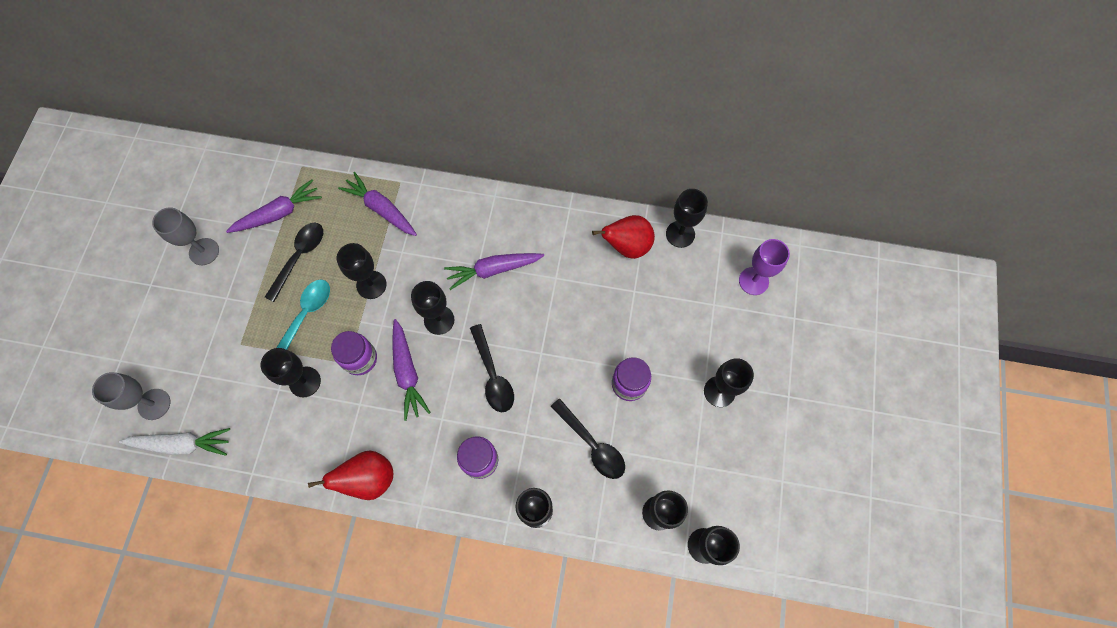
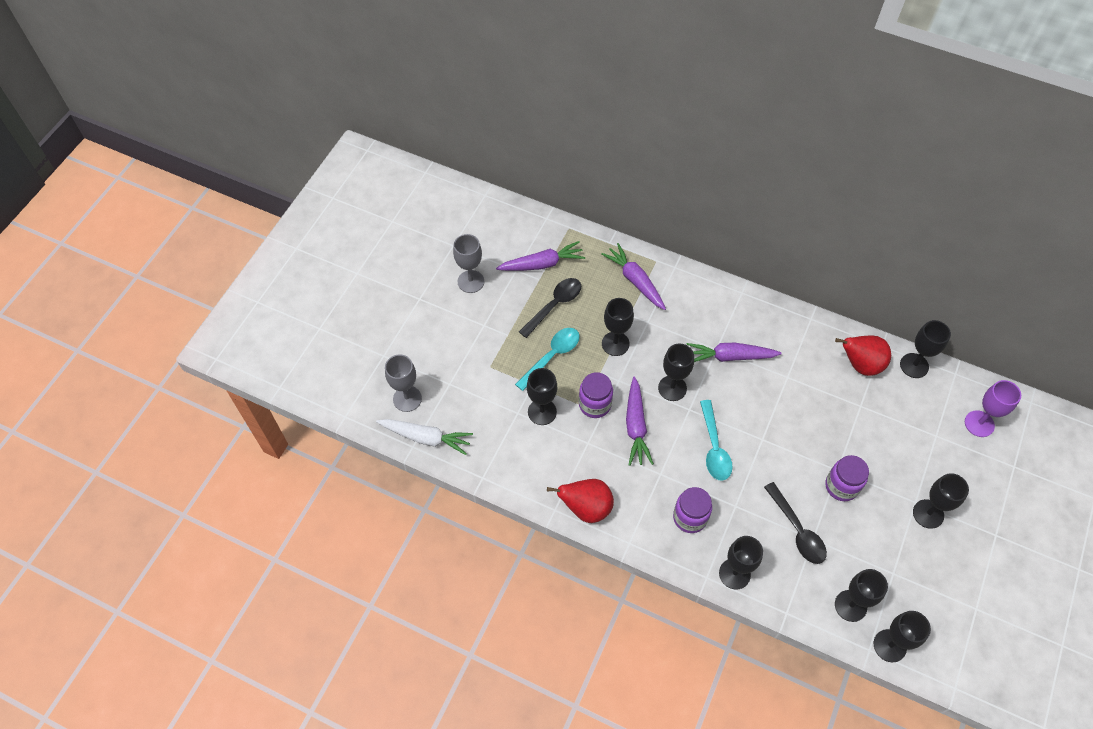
camera: 15 degrees right, 10 degrees down
black spoon [470,324,514,412] -> turquoise spoon [700,400,733,481]

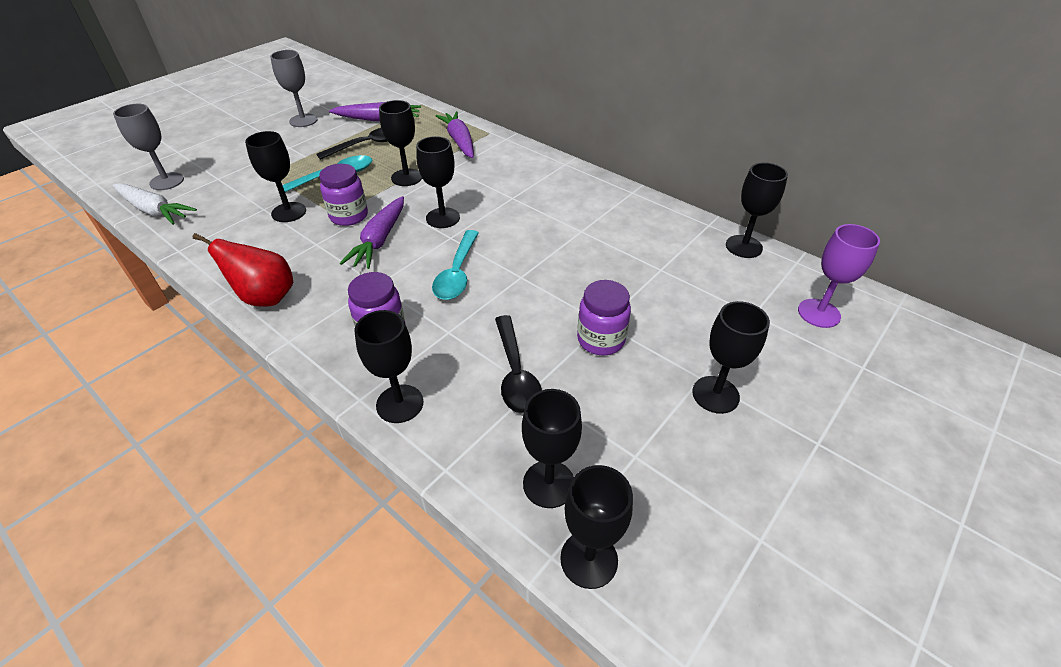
camera: 15 degrees right, 15 degrees down
purple carrot [686,343,782,362] -> none
red pear [835,335,891,376] -> none

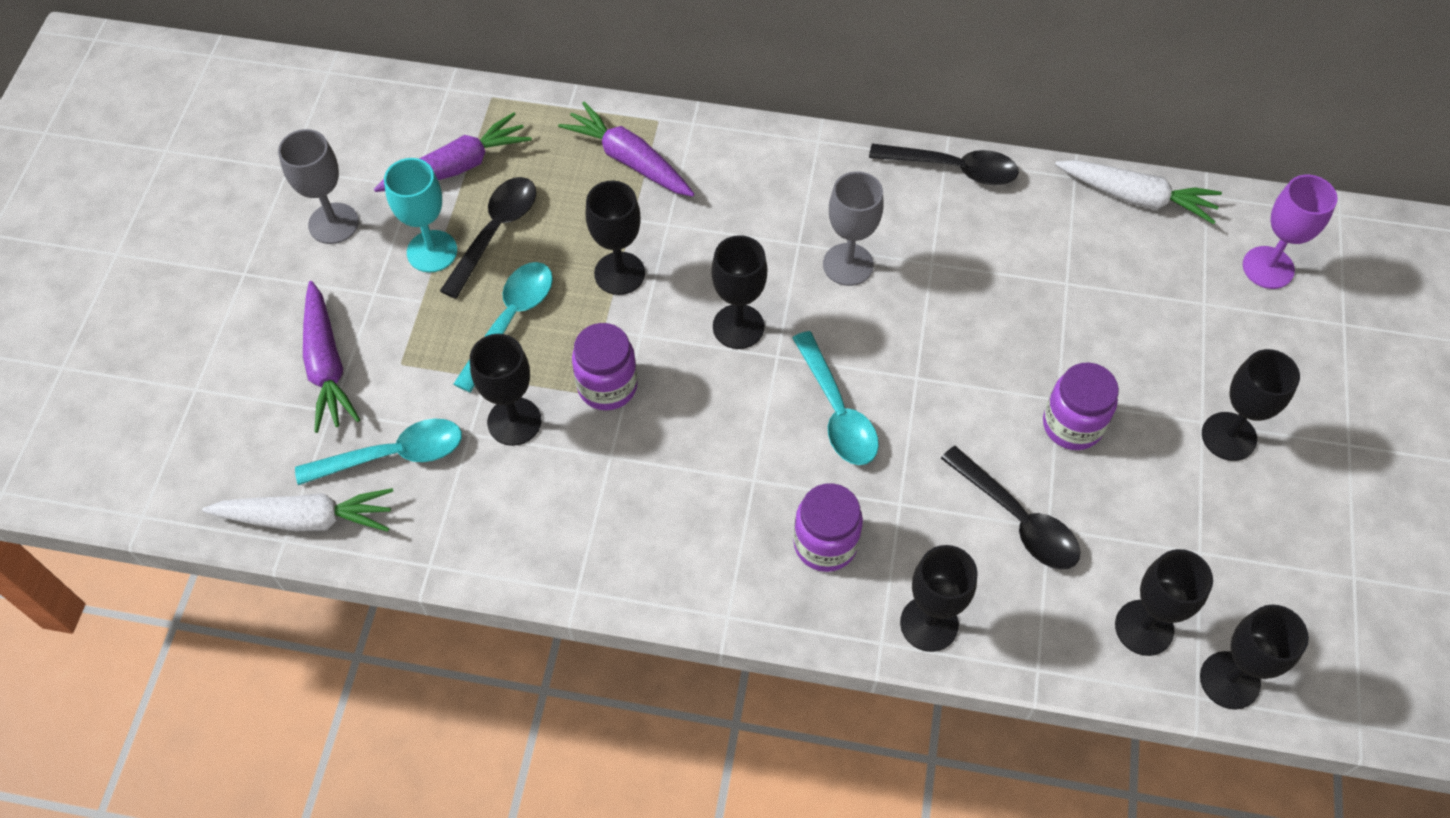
camera: 30 degrees left, 15 degrees up
grey goblet [113,104,184,190] -> grey goblet moved to [823,171,883,286]
red pear [193,233,293,307] -> none
purple carrot [340,196,404,269] -> purple carrot moved to [303,281,360,433]
black goblet [726,162,788,258] -> white carrot [1055,160,1222,224]
none -> turquoise spoon [295,419,462,485]
none -> turquoise goblet [384,158,457,273]
none -> black spoon [869,144,1019,185]

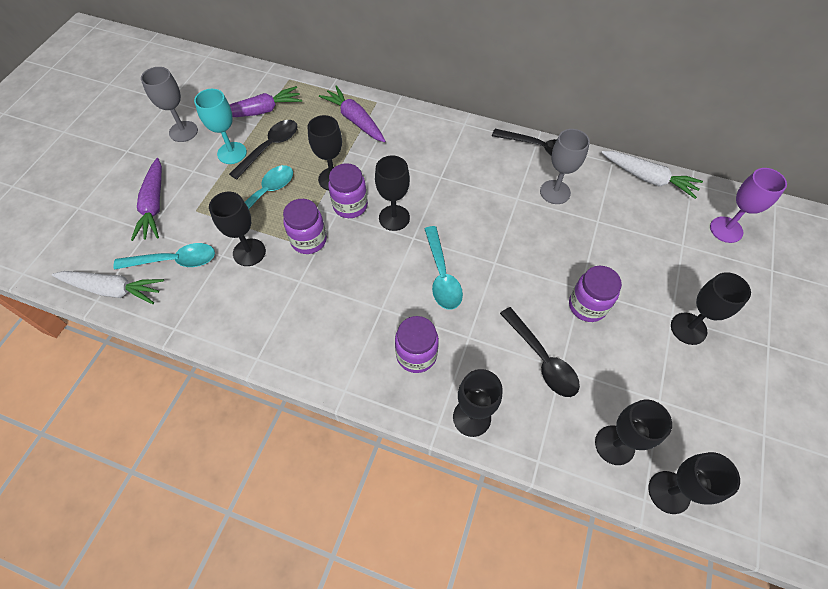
camera: 10 degrees right, 0 degrees up
grey goblet [823,171,883,286] -> grey goblet moved to [540,129,590,204]
none -> purple jar [328,163,368,218]

